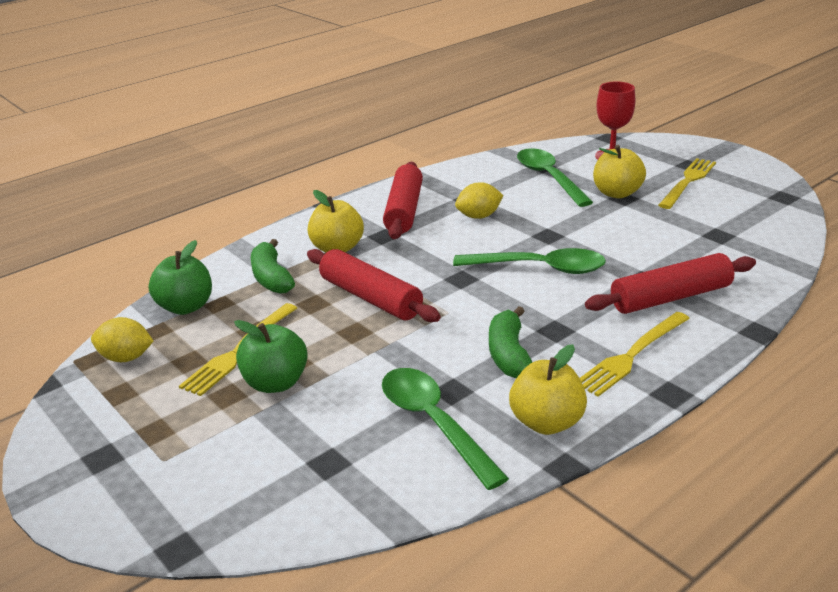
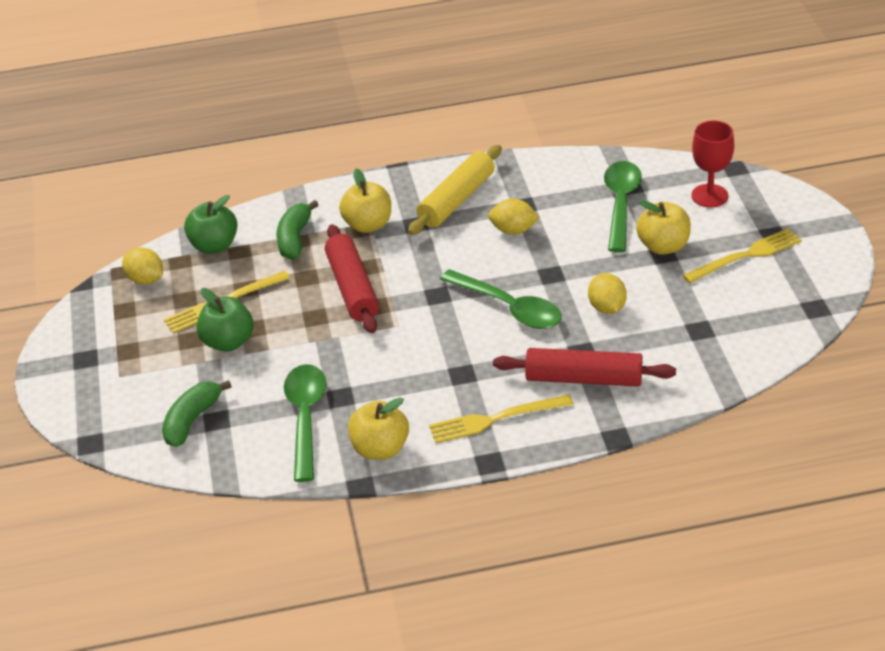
camera: 30 degrees right, 10 degrees up
red rolling pin [383,162,423,239] -> yellow rolling pin [408,145,502,235]
green banana [489,306,532,378] -> green banana moved to [162,380,232,447]
none -> yellow lemon [588,273,627,314]

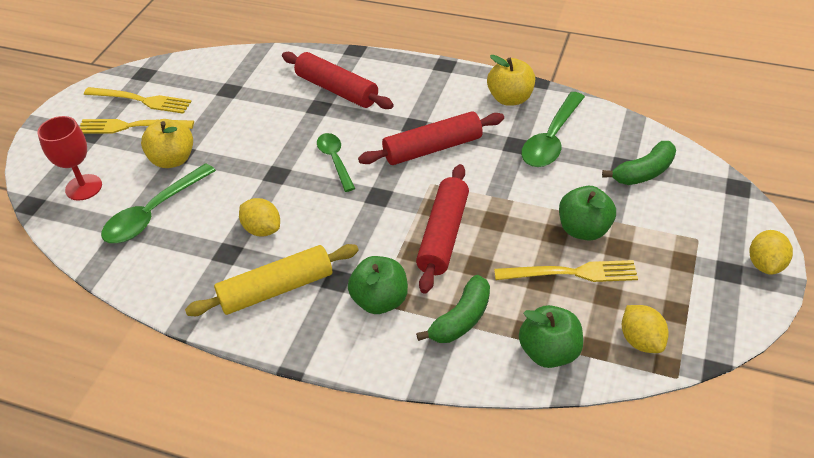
camera: 150 degrees left, 5 degrees up
yellow apple [339,168,391,233] -> green apple [348,256,408,314]
yellow fork [429,395,574,443] -> yellow fork moved to [84,87,192,114]
green spoon [440,269,562,329] -> green spoon [317,133,355,192], size x0.65
yellow lemon [588,273,627,314] -> yellow lemon moved to [749,230,793,275]
none -> red rolling pin [358,111,504,165]

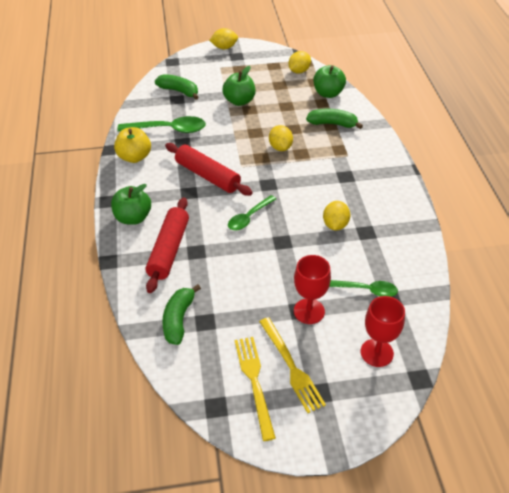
camera: 120 degrees left, 0 degrees up
green spoon [101,163,216,243] -> green spoon [329,280,398,297], size x0.65
yellow apple [141,119,193,168] -> red goblet [294,255,331,324]
yellow rolling pin [185,244,359,316] -> none
green apple [348,256,408,314] -> green apple moved to [111,184,151,225]
red rolling pin [416,164,469,294] -> yellow lemon [269,125,293,151]
yellow fork [494,260,638,282] -> none
none -> green banana [162,284,201,345]

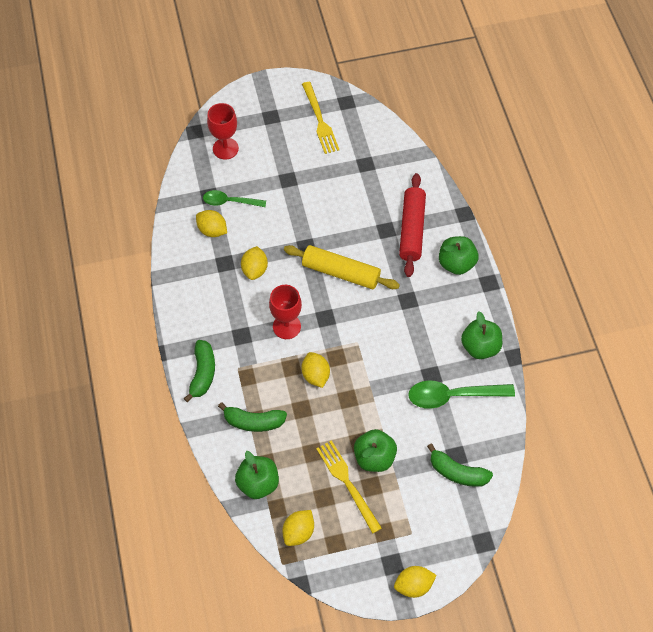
camera: 175 degrees right, 15 degrees up
yellow apple [114,127,151,163] -> green apple [461,311,502,359]
green banana [162,284,201,345] -> green banana moved to [184,340,215,402]
red rolling pin [165,143,253,196] -> none
green spoon [228,195,276,231] -> yellow rolling pin [284,245,400,289]
yellow fork [259,317,326,413] -> yellow fork moved to [316,440,382,534]
red goblet [294,255,331,324] -> red goblet moved to [269,285,302,339]
none -> yellow lemon [196,210,227,237]

